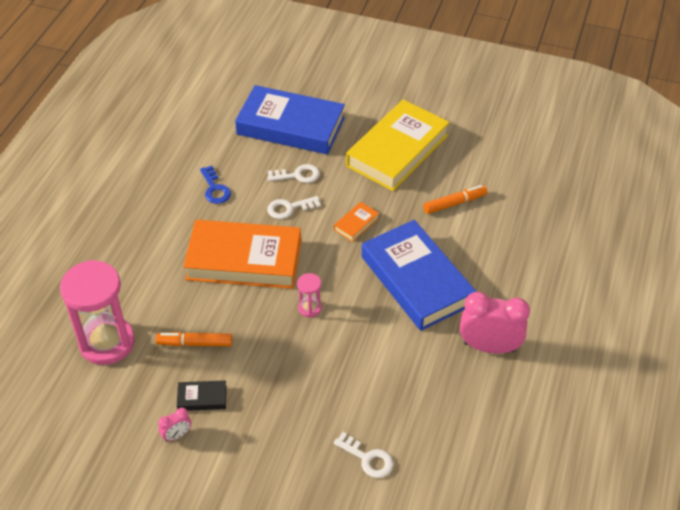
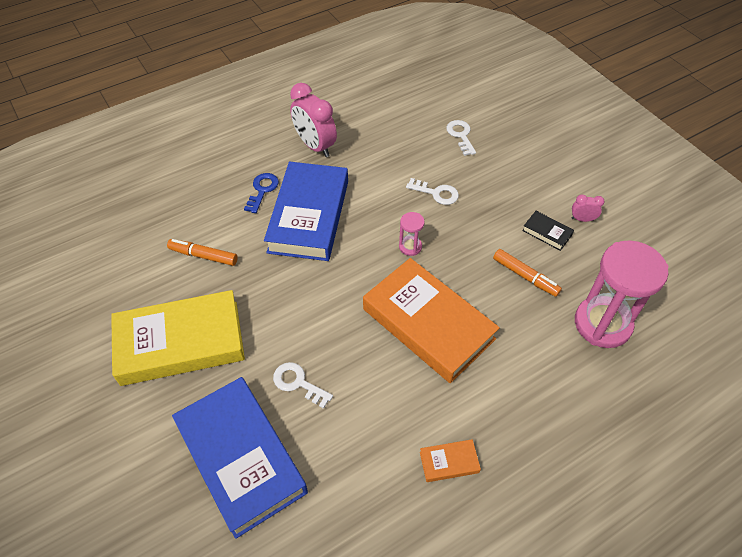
camera: 140 degrees left, 5 degrees up
blue key [200,166,231,204] -> blue key moved to [244,173,279,213]
white key [267,196,321,219] -> white key moved to [406,178,459,205]
orange book [334,202,379,242] -> orange book moved to [420,439,481,482]

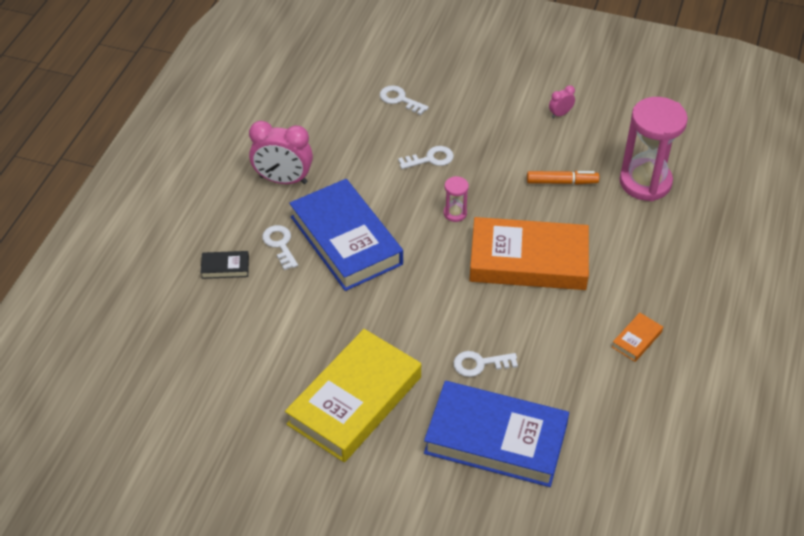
camera: 40 degrees left, 5 degrees down
orange marker [167,239,238,266] -> none
blue key [244,173,279,213] -> white key [262,225,298,270]
black book [522,211,574,251] -> black book moved to [201,251,249,279]

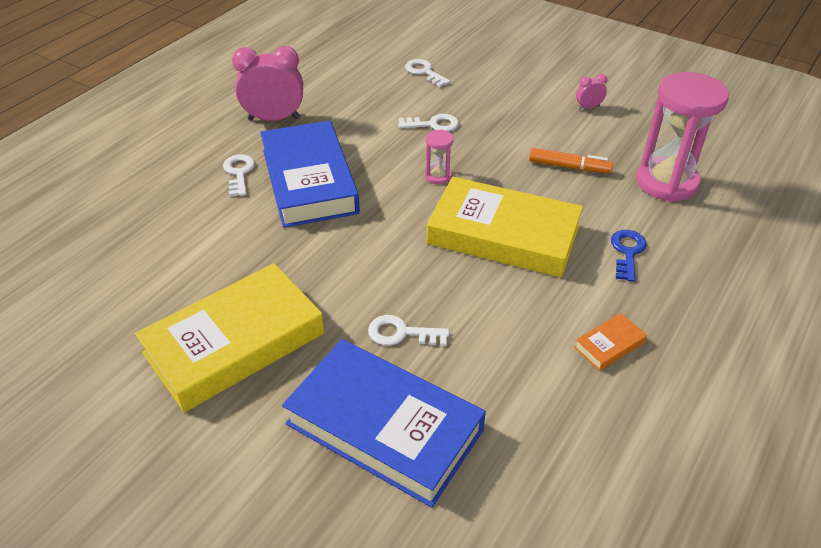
camera: 15 degrees right, 5 degrees down
black book [201,251,249,279] -> none
pink clock [249,121,313,184] -> pink clock turned 150 degrees clockwise [232,46,303,121]
orange book [469,217,589,290] -> yellow book [426,177,583,278]
none -> blue key [611,230,647,282]

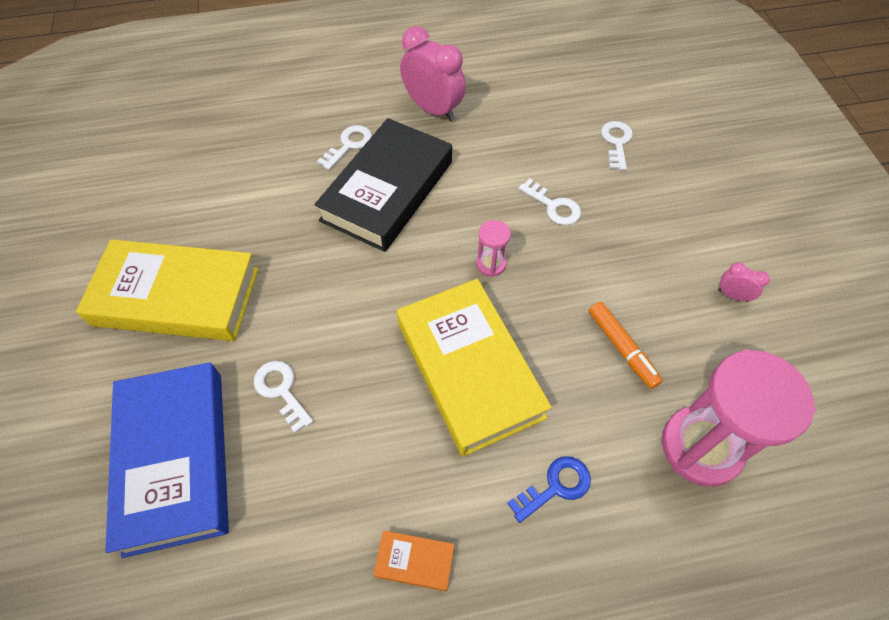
camera: 45 degrees right, 15 degrees up
blue book [260,121,360,228] -> black book [314,118,452,252]

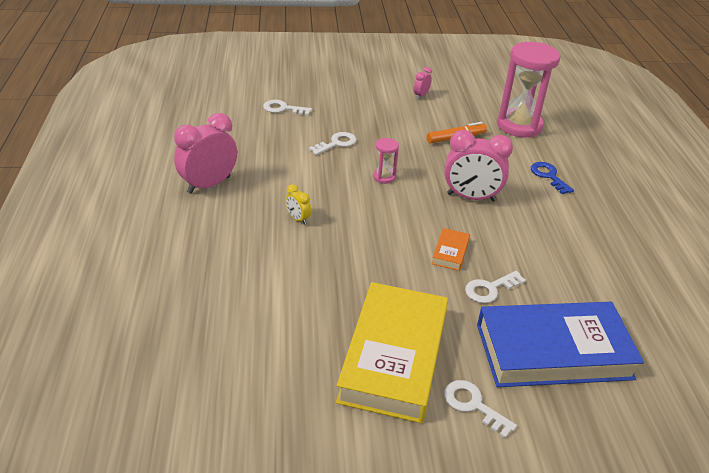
camera: 85 degrees left, 20 degrees down
black book [314,118,452,252] -> yellow clock [286,184,311,225]
white key [317,125,372,170] -> white key moved to [444,380,517,438]
orange book [373,530,455,591] -> orange book moved to [432,228,470,271]
yellow book [397,279,552,457] -> pink clock [445,130,513,202]

